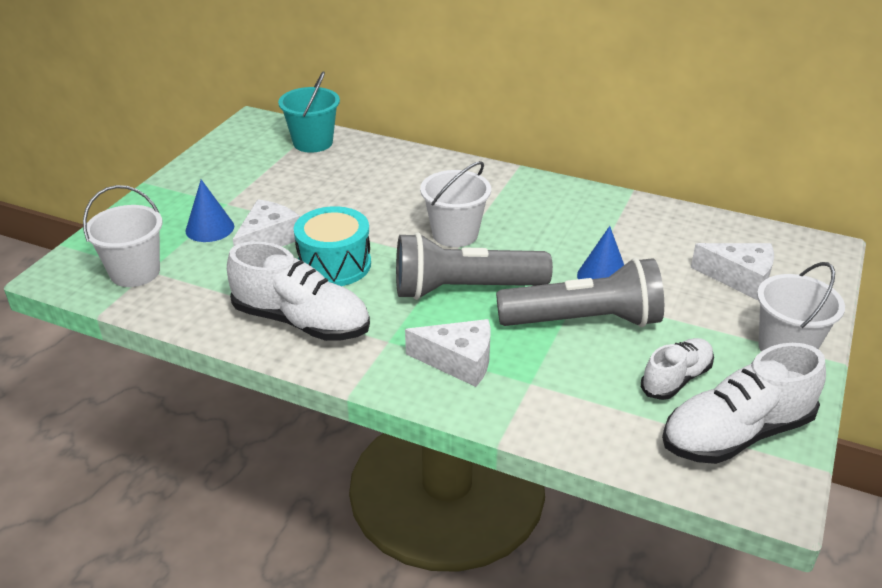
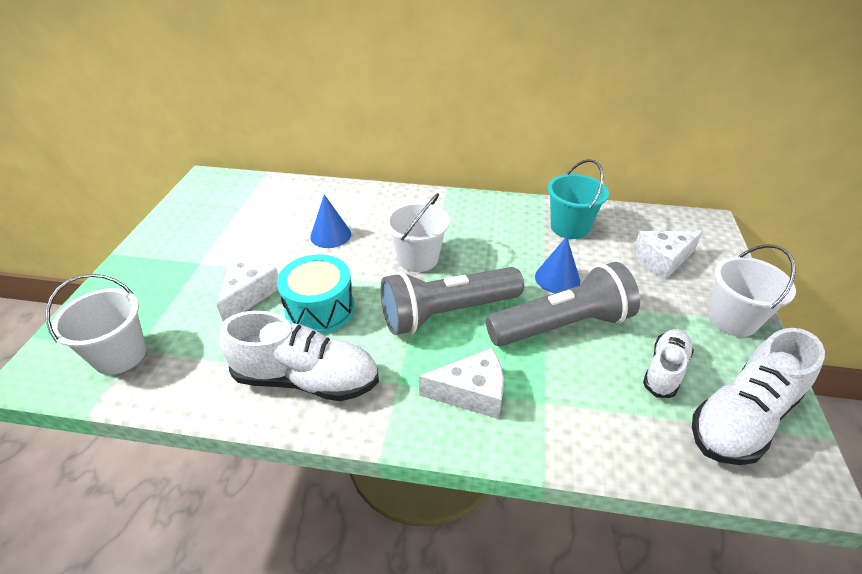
camera: 15 degrees left, 5 degrees up
blue cone [186,179,234,242] -> blue cone moved to [310,194,351,248]
turquoise bucket [278,71,340,153] -> turquoise bucket moved to [548,159,609,239]
white cheese [691,243,774,300] -> white cheese turned 150 degrees clockwise [633,231,703,280]

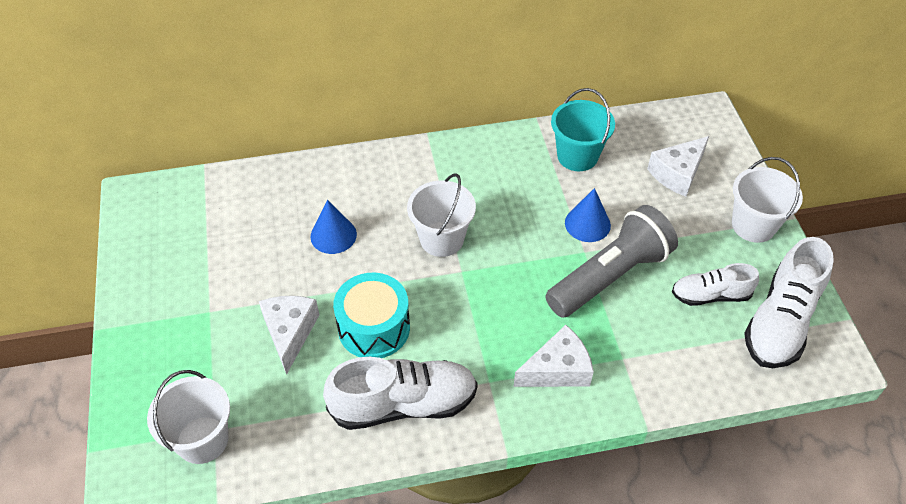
camera: 20 degrees left, 10 degrees up
grey flashlight [380,267,524,335] -> none
white shoe [643,329,694,398] -> white shoe turned 105 degrees counterclockwise [672,263,759,306]

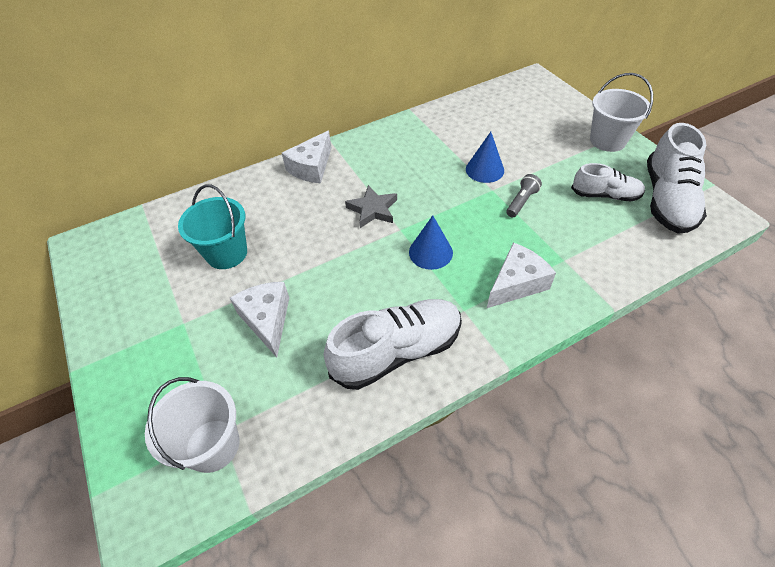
camera: 15 degrees left, 0 degrees up
blue cone [310,200,357,254] -> blue cone moved to [409,215,453,270]
turquoise drum [333,273,410,358] -> none
white bucket [407,173,476,257] -> grey star [345,185,397,228]
grey flashlight [545,205,678,318] -> grey flashlight [506,174,542,217], size x0.41
turquoise bucket [551,88,615,171] -> turquoise bucket moved to [178,184,247,269]
white cheese [647,136,709,196] -> white cheese moved to [282,131,331,183]
white shoe [672,263,759,306] -> white shoe turned 150 degrees counterclockwise [571,163,645,201]

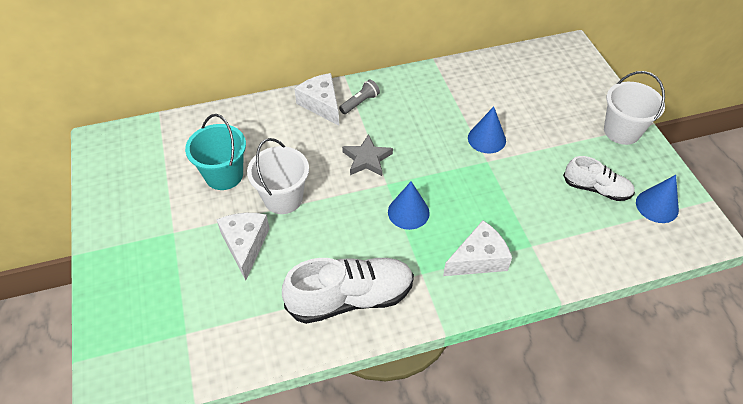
camera: 10 degrees right, 0 degrees up
white bucket [145,377,239,473] -> white bucket moved to [247,138,309,214]
white cheese [282,131,331,183] -> white cheese turned 105 degrees clockwise [294,73,339,126]
grey flashlight [506,174,542,217] -> grey flashlight moved to [339,79,380,114]
white shoe [647,123,707,234] -> blue cone [636,175,679,223]

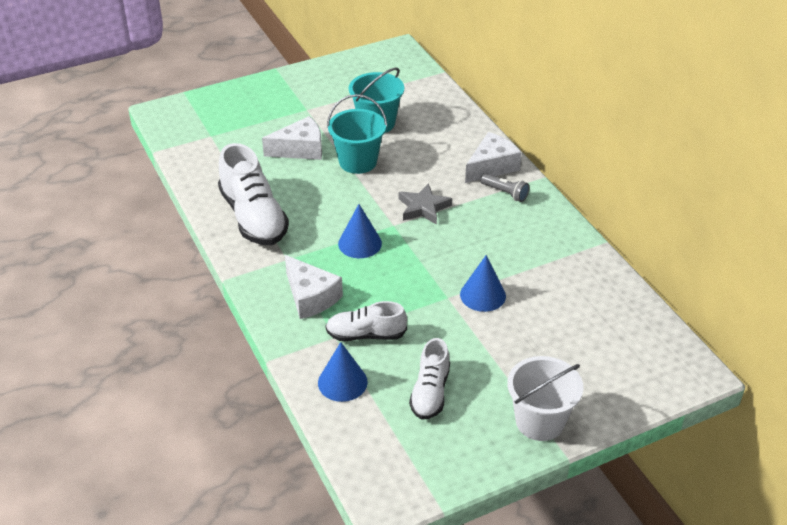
camera: 80 degrees right, 10 degrees down
white bucket [247,138,309,214] -> turquoise bucket [327,94,387,174]
blue cone [636,175,679,223] -> blue cone moved to [318,342,368,402]
none -> white shoe [325,301,407,341]

